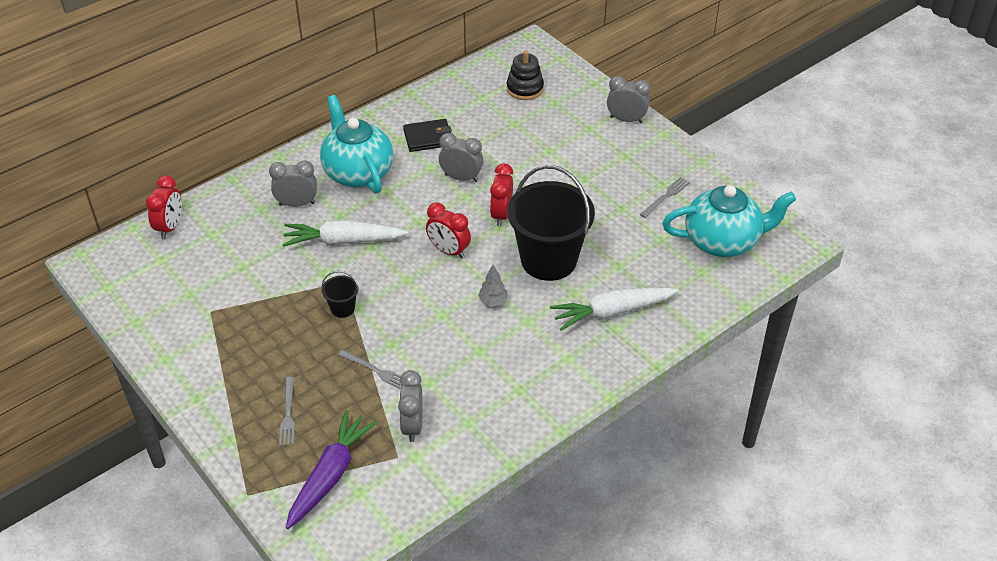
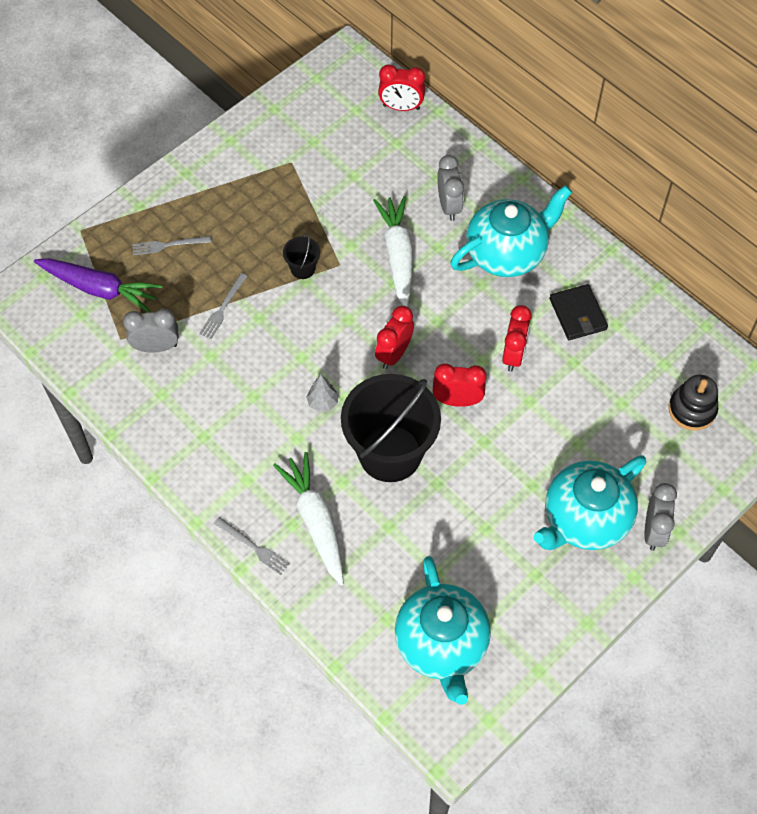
camera: 85 degrees right, 15 degrees up
grey clock [439,133,483,182] -> red clock [502,305,532,372]
grey fork [640,177,690,218] -> grey fork moved to [214,517,290,575]
none -> turquoise teapot [534,455,646,550]

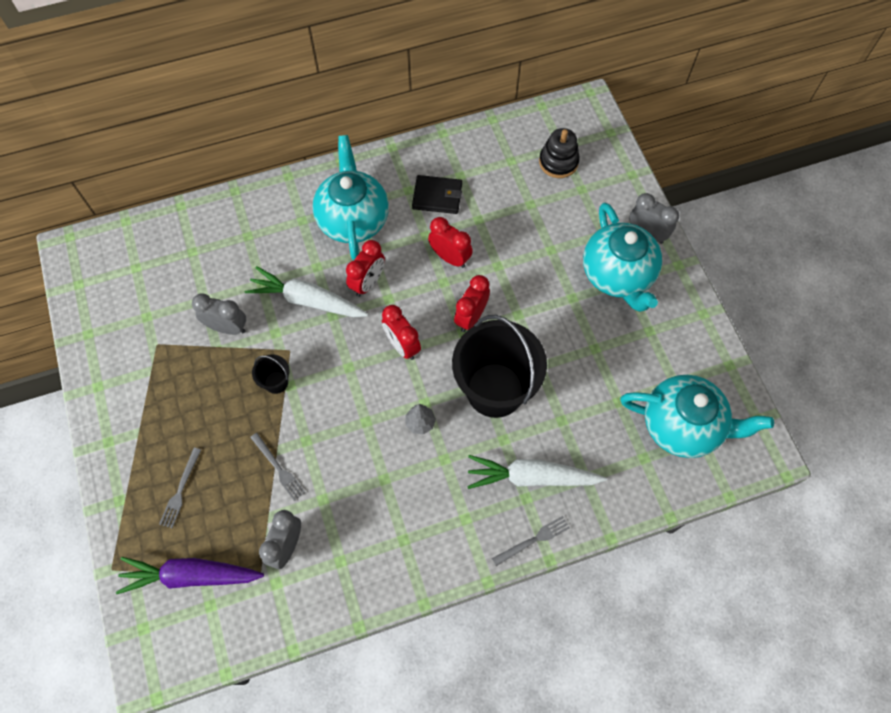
camera: 65 degrees left, 5 degrees up
purple carrot [34,258,162,313] -> purple carrot turned 135 degrees counterclockwise [116,557,264,594]
red clock [378,64,425,111] -> red clock moved to [346,240,385,297]
grey clock [437,155,464,221] -> grey clock moved to [192,293,246,335]

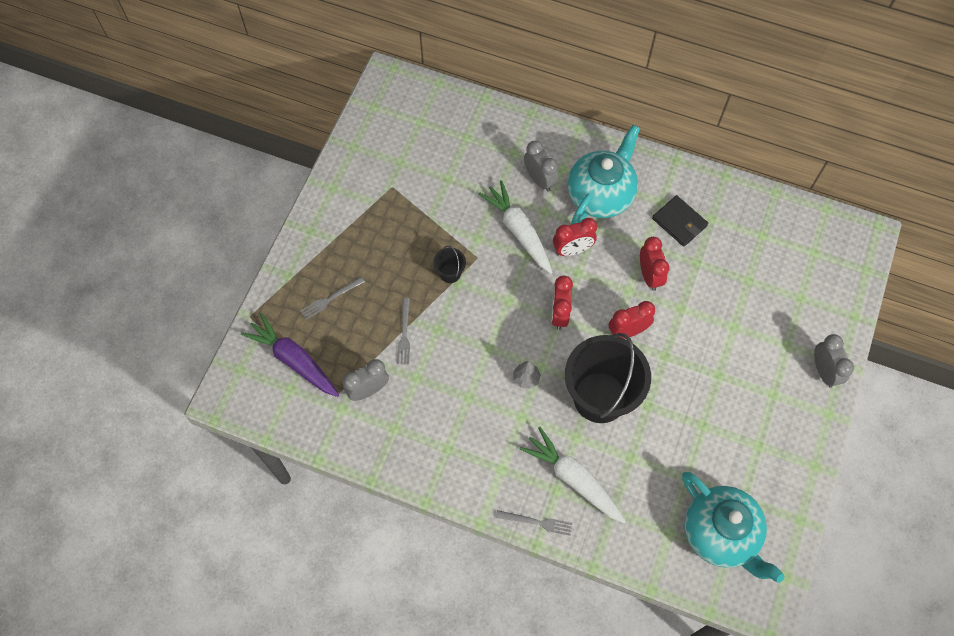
camera: 40 degrees right, 0 degrees up
grey clock [192,293,246,335] -> grey clock moved to [524,141,559,192]
black stacking toy [539,128,580,178] -> none
turquoise teapot [583,203,662,312] -> none

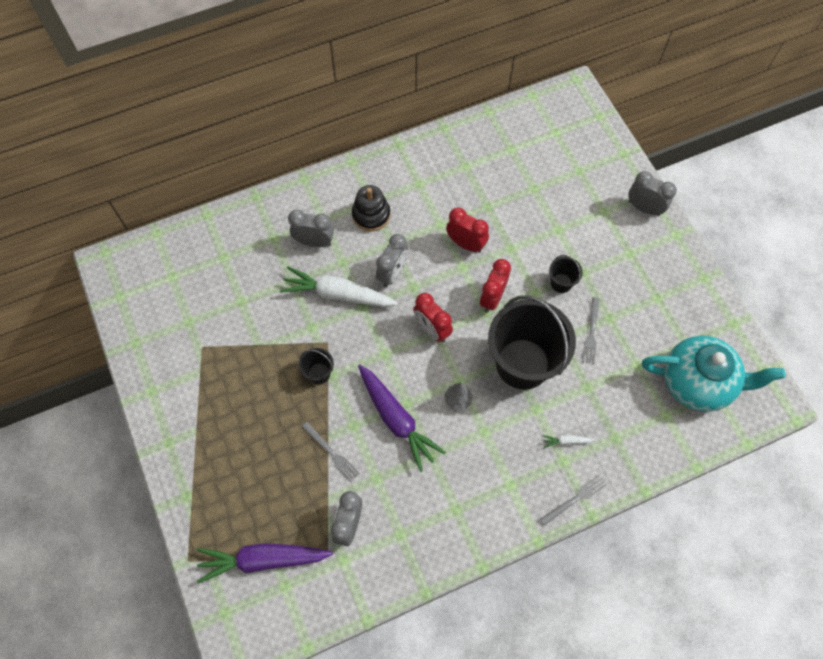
camera: 45 degrees left, 0 degrees up
grey fork [300,277,365,320] -> grey fork moved to [582,297,599,364]
white carrot [520,427,626,524] -> white carrot [543,435,595,448], size x0.41
red clock [553,218,597,256] -> grey clock [376,234,408,287]
turquoise teapot [568,125,640,224] -> black stacking toy [352,185,390,231]
black wallet [652,195,708,247] -> none
none -> purple carrot [358,365,446,472]
none -> black bucket [549,255,583,293]

